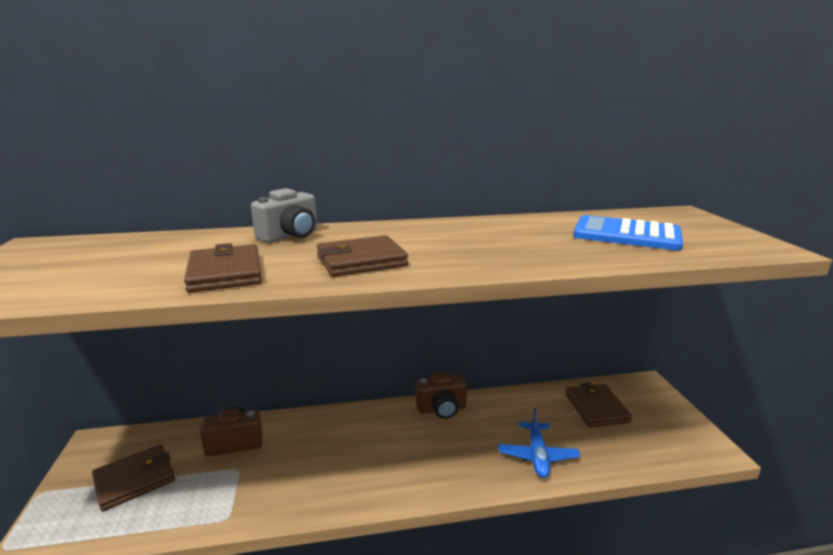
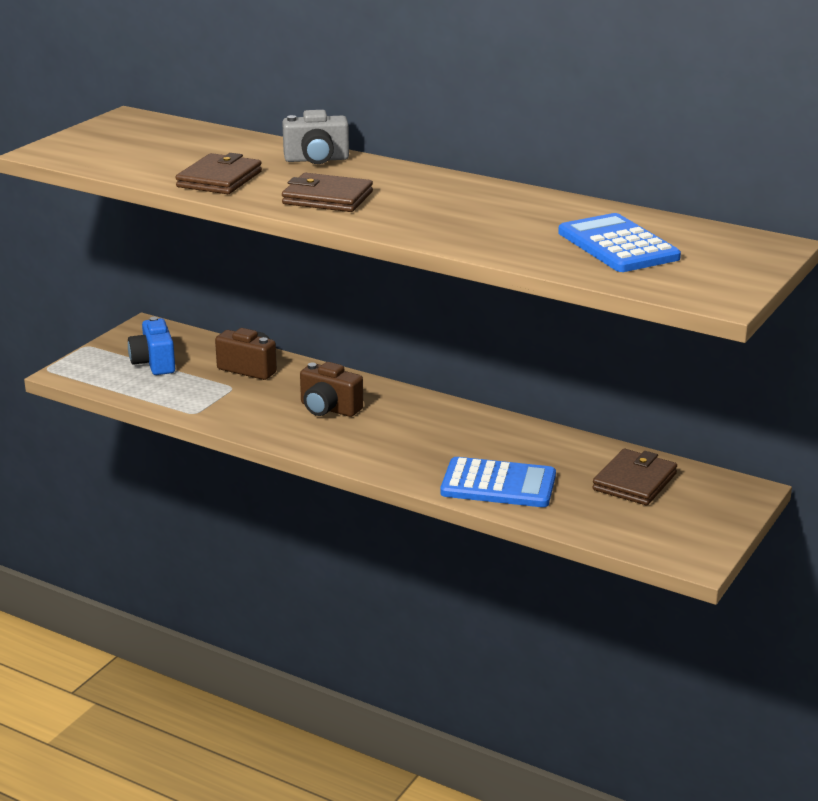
camera: 40 degrees right, 5 degrees up
brown wallet [92,444,175,511] -> blue camera [128,317,175,375]
brown camera [416,372,467,419] -> brown camera moved to [300,362,363,417]
blue plane [498,408,580,478] -> blue calculator [440,457,556,507]

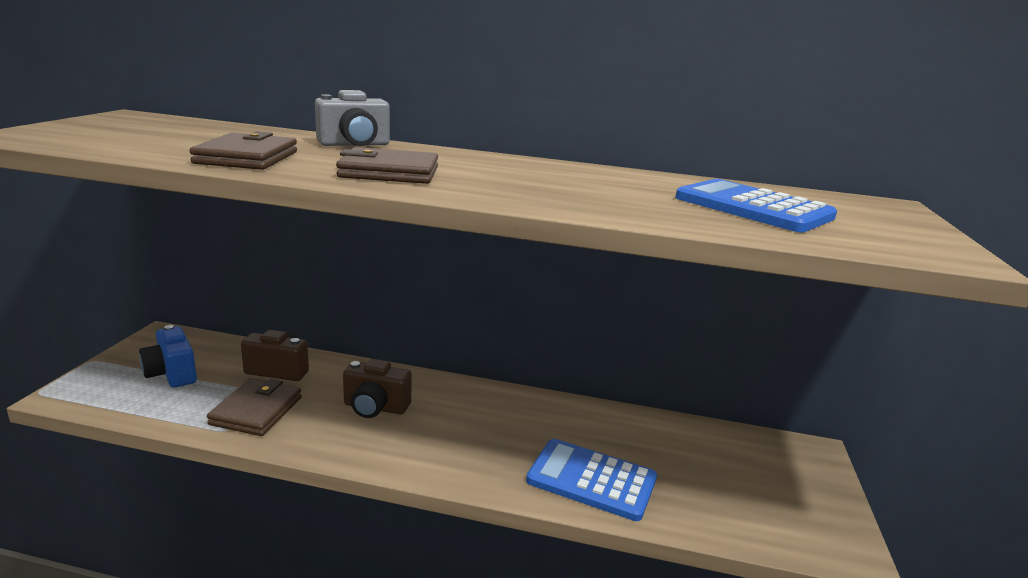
camera: 20 degrees left, 5 degrees down
blue calculator [440,457,556,507] -> blue calculator turned 150 degrees counterclockwise [526,439,657,521]
brown wallet [592,449,677,505] -> brown wallet moved to [207,378,302,436]

